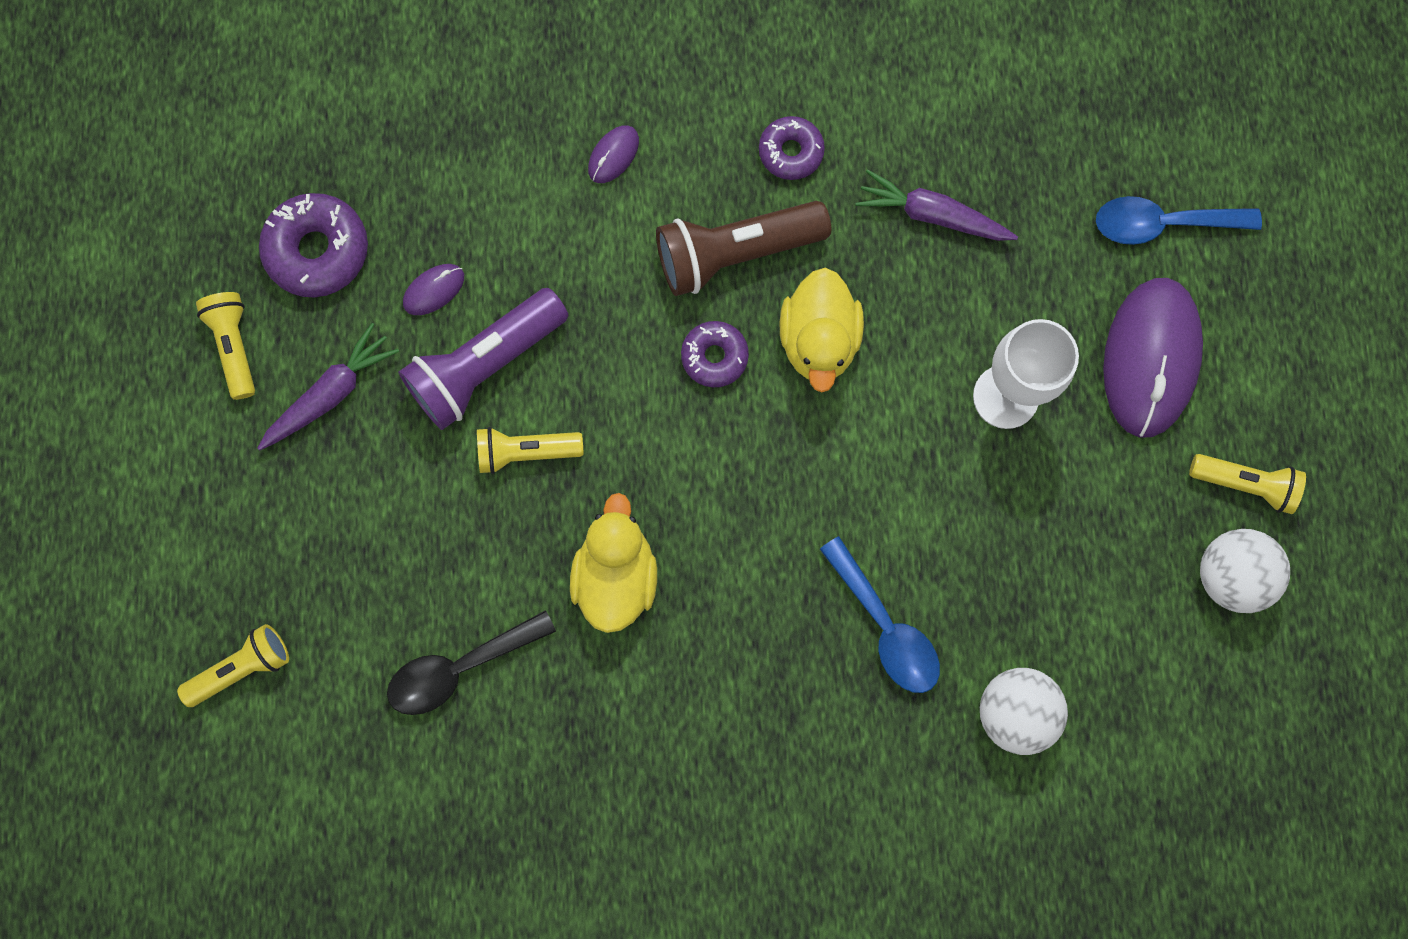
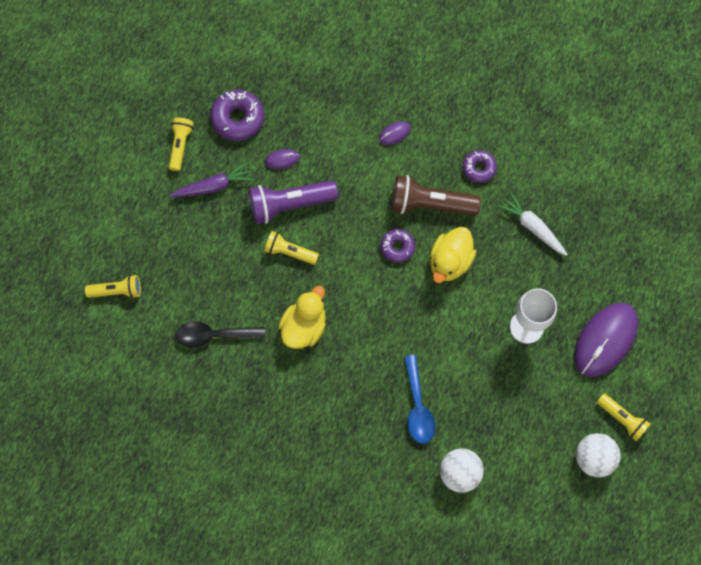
camera: 25 degrees right, 5 degrees down
purple carrot [855,169,1018,241] -> white carrot [497,192,568,256]
blue spoon [1096,196,1262,245] -> none

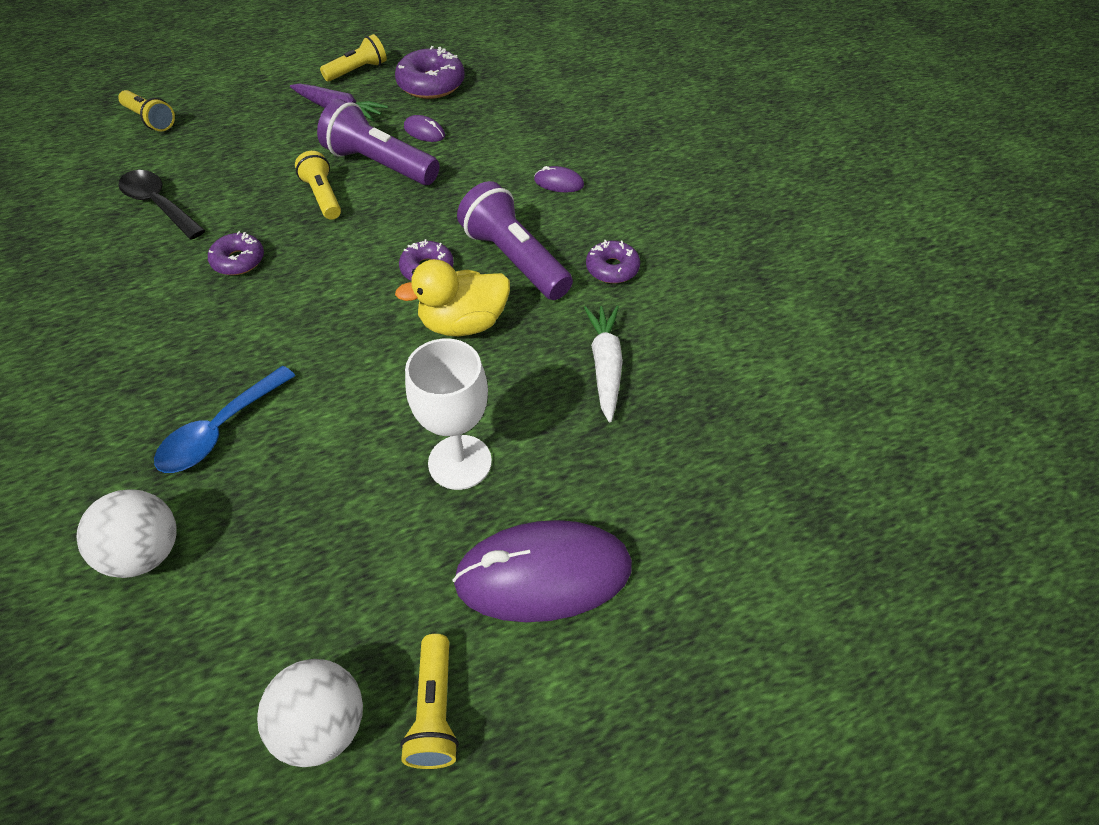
camera: 45 degrees right, 20 degrees down
yellow duck [278,286,326,349] -> purple donut [208,231,264,275]
brown flashlight [391,175,481,216] -> purple flashlight [457,181,573,300]

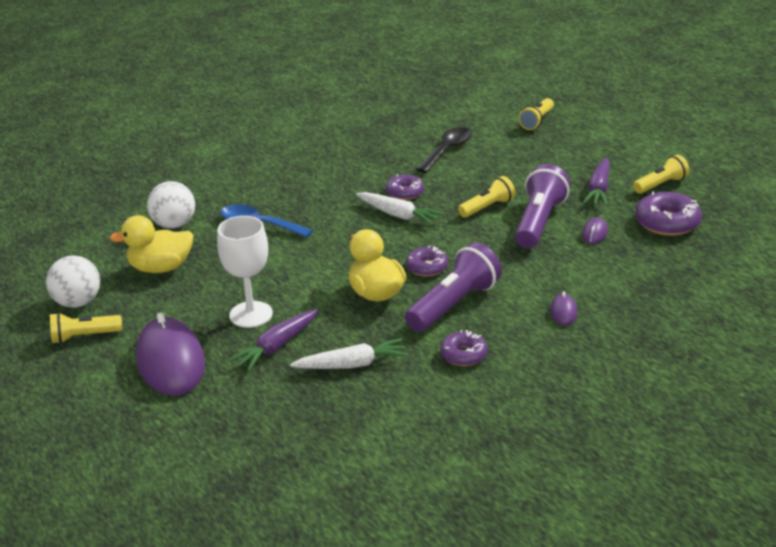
camera: 80 degrees right, 20 degrees down
yellow flashlight [320,34,387,82] -> yellow flashlight turned 75 degrees counterclockwise [633,155,690,194]
none -> yellow duck [110,215,194,273]
none -> purple carrot [228,309,318,371]
none -> white carrot [356,192,444,225]

